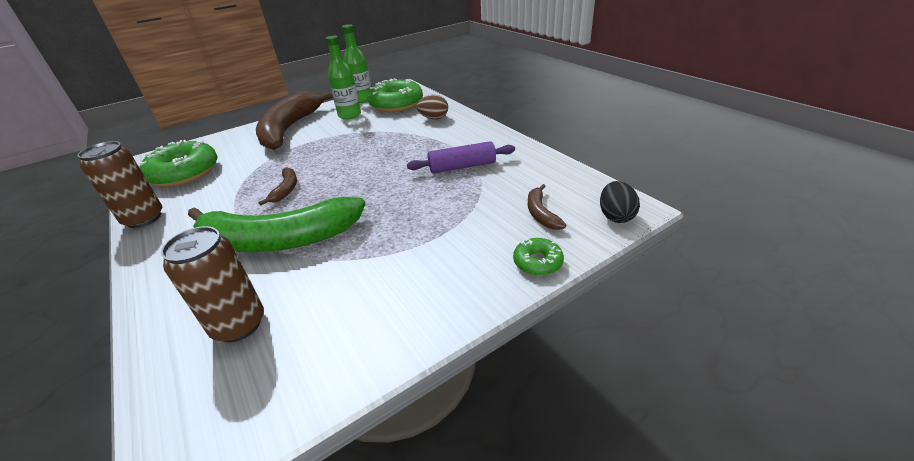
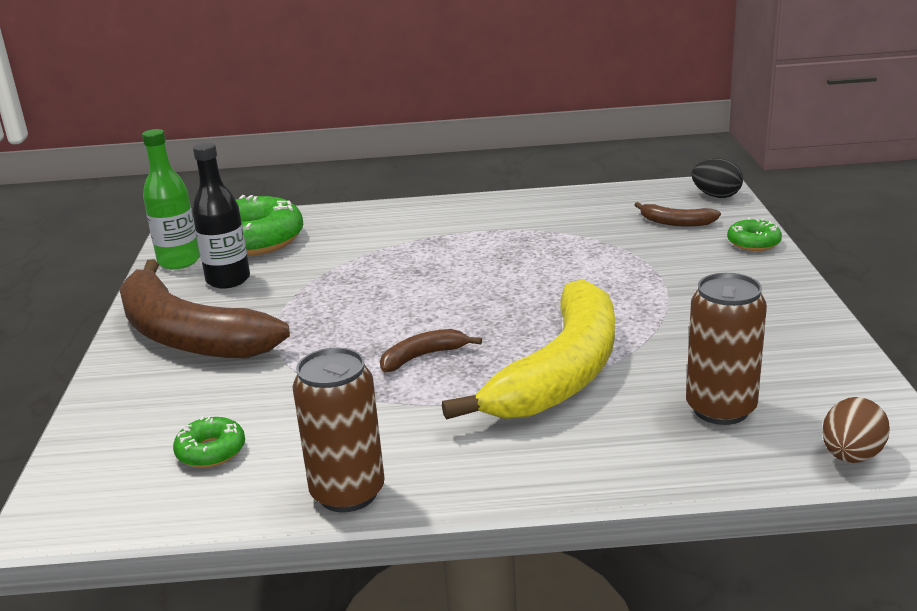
camera: 60 degrees left, 10 degrees down
green donut [139,140,218,187] -> green donut [173,416,245,468], size x0.49
green banana [188,197,365,252] -> yellow banana [442,279,615,420]
brown banana [259,167,297,206] -> brown banana turned 60 degrees counterclockwise [380,329,482,372]
green bottle [325,36,361,119] -> black bottle [192,142,250,289]
purple rolling pin [407,141,515,173] -> none
brown egg [417,95,448,119] -> brown egg moved to [822,397,890,463]

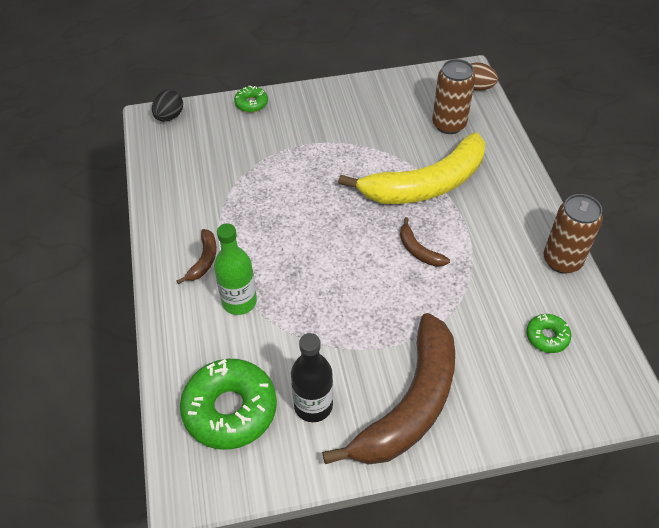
camera: 100 degrees left, 25 degrees up
green bottle [142,129,200,269] -> green bottle moved to [214,224,257,315]
yellow banana [442,279,615,420] -> yellow banana turned 135 degrees clockwise [338,133,485,204]
brown banana [635,202,721,227] -> brown banana moved to [177,229,217,284]

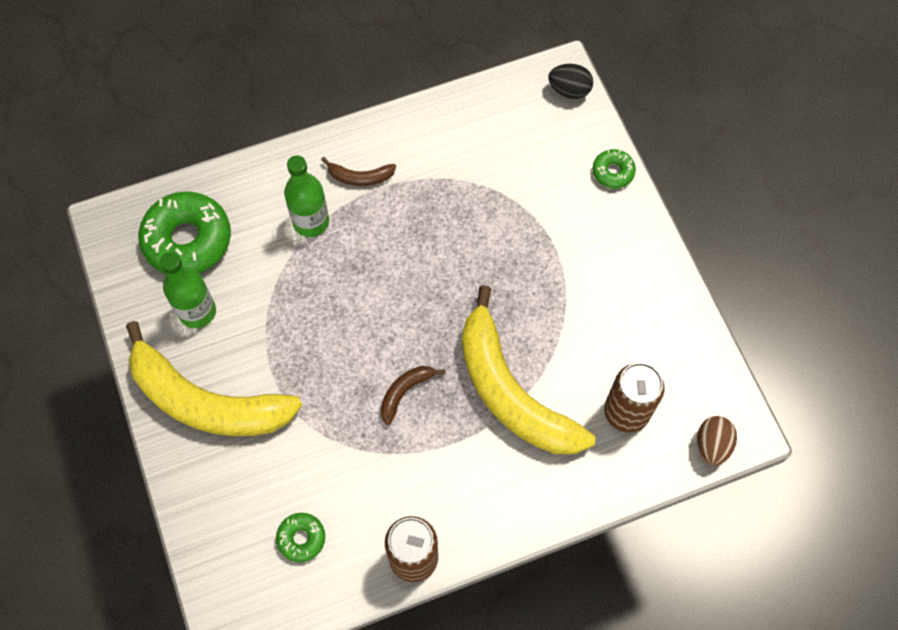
camera: 80 degrees right, 15 degrees up
black bottle [291,333,333,422] -> green bottle [160,252,216,328]
brown banana [322,313,455,465] -> yellow banana [126,321,302,436]

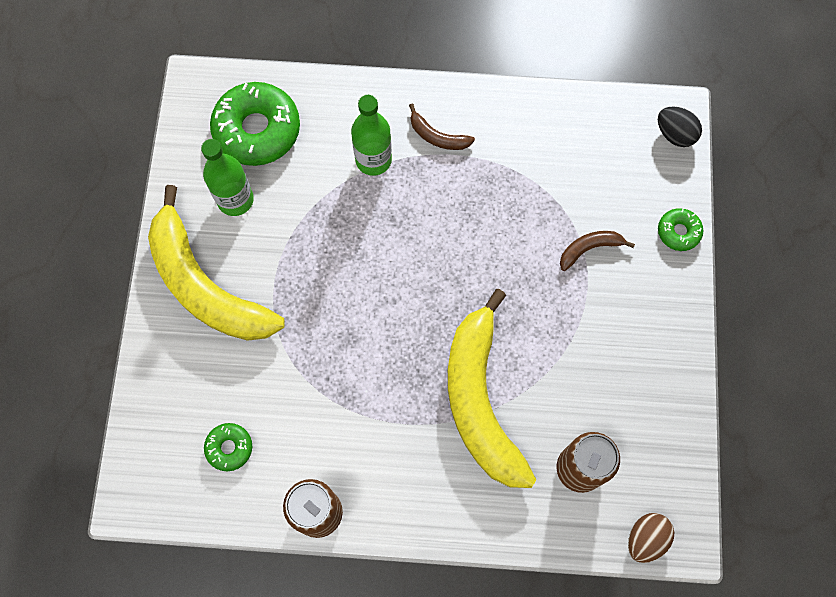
camera: 25 degrees right, 5 degrees up
brown banana [381,366,446,426] -> brown banana moved to [560,231,635,271]

